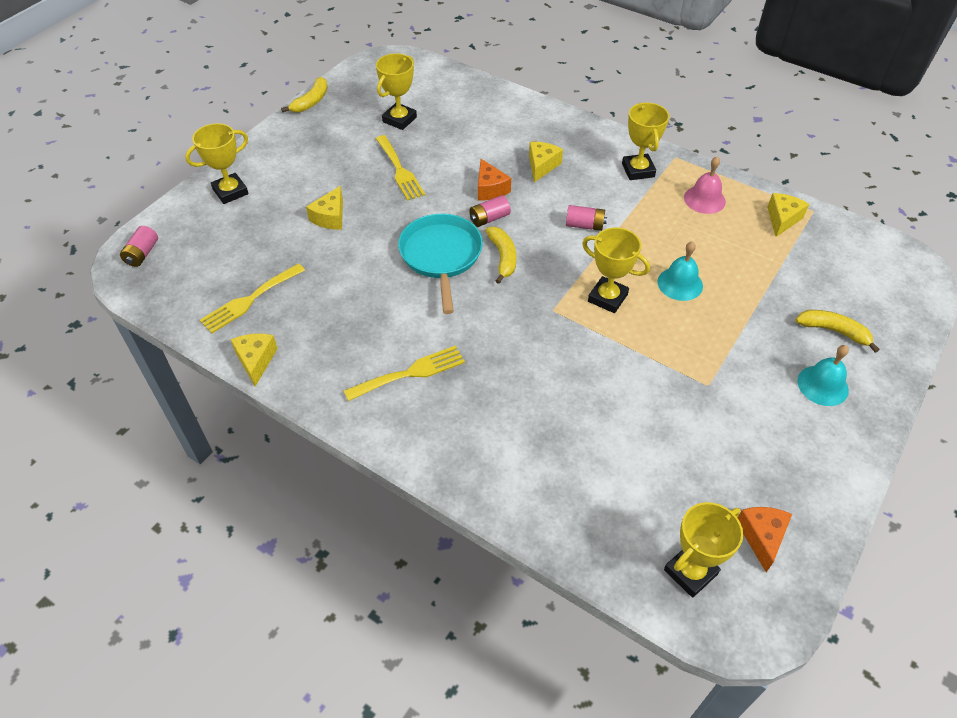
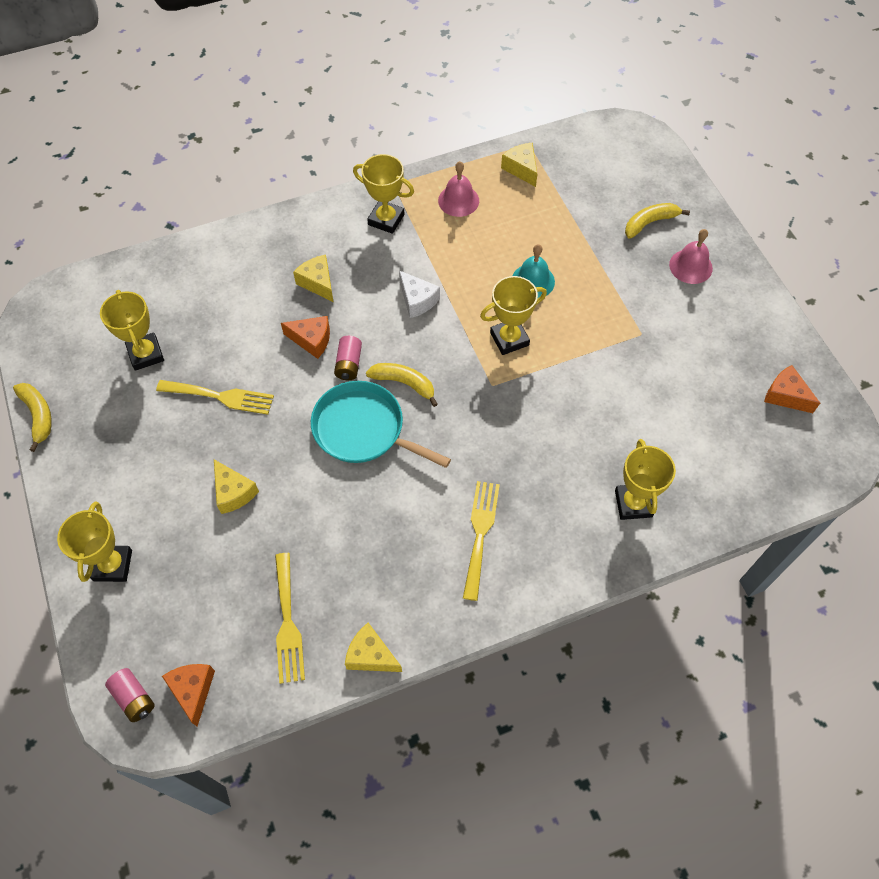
camera: 55 degrees left, 10 degrees up
pink battery [566,205,607,231] -> white cheese [399,270,440,318]
yellow trophy [664,502,743,598] -> yellow trophy moved to [615,439,676,520]
turquoise bell [798,345,849,406] -> pink bell [669,229,713,284]
none -> orange cheese [162,664,215,726]

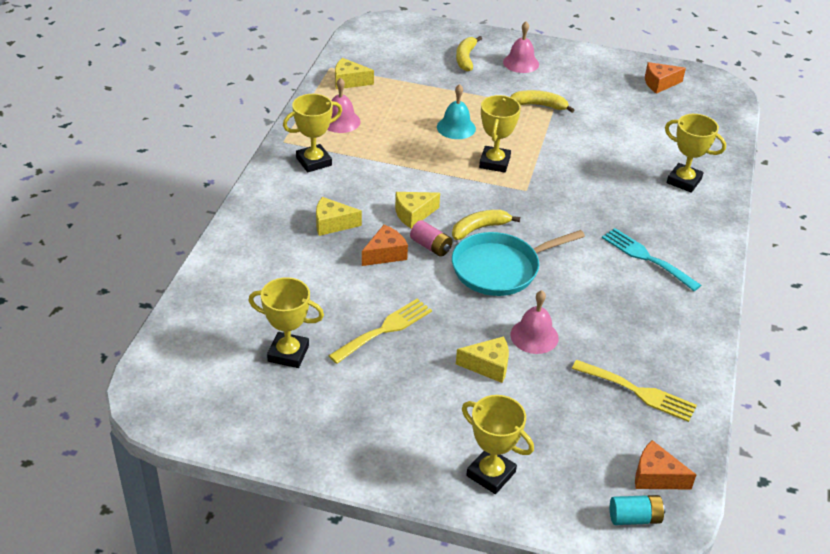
camera: 55 degrees left, 20 degrees down
yellow banana [13,383,52,452] -> yellow banana moved to [510,90,574,113]
pink battery [105,668,155,722] -> turquoise battery [610,495,665,525]
yellow cheese [345,623,402,672] -> yellow cheese moved to [395,192,440,228]
white cheese [399,270,440,318] -> none
yellow fork [463,481,500,601] -> turquoise fork [602,228,701,291]
none -> pink bell [510,290,559,354]

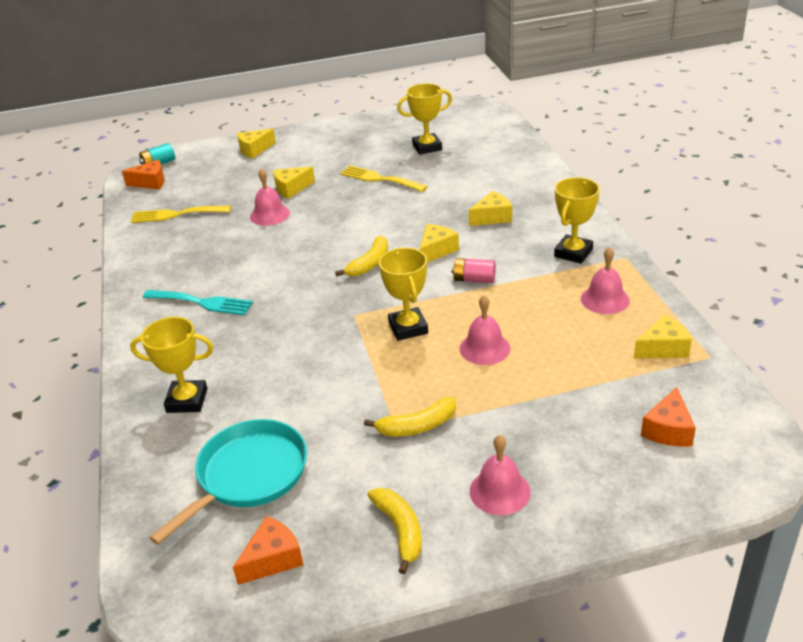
camera: 155 degrees right, 5 degrees down
yellow fork [328,299,432,364] -> yellow fork turned 105 degrees clockwise [340,165,428,192]
orange cheese [362,225,408,266] -> orange cheese moved to [641,387,696,447]
pink battery [410,220,452,257] -> pink battery moved to [451,258,496,283]
turquoise bell [437,84,476,139] -> pink bell [460,295,510,365]
turquoise pan [452,230,585,296] -> turquoise pan moved to [149,419,307,545]
yellow banana [456,36,482,71] -> yellow banana moved to [368,488,422,574]
yellow trophy [462,395,534,494] -> yellow cheese [237,129,276,159]

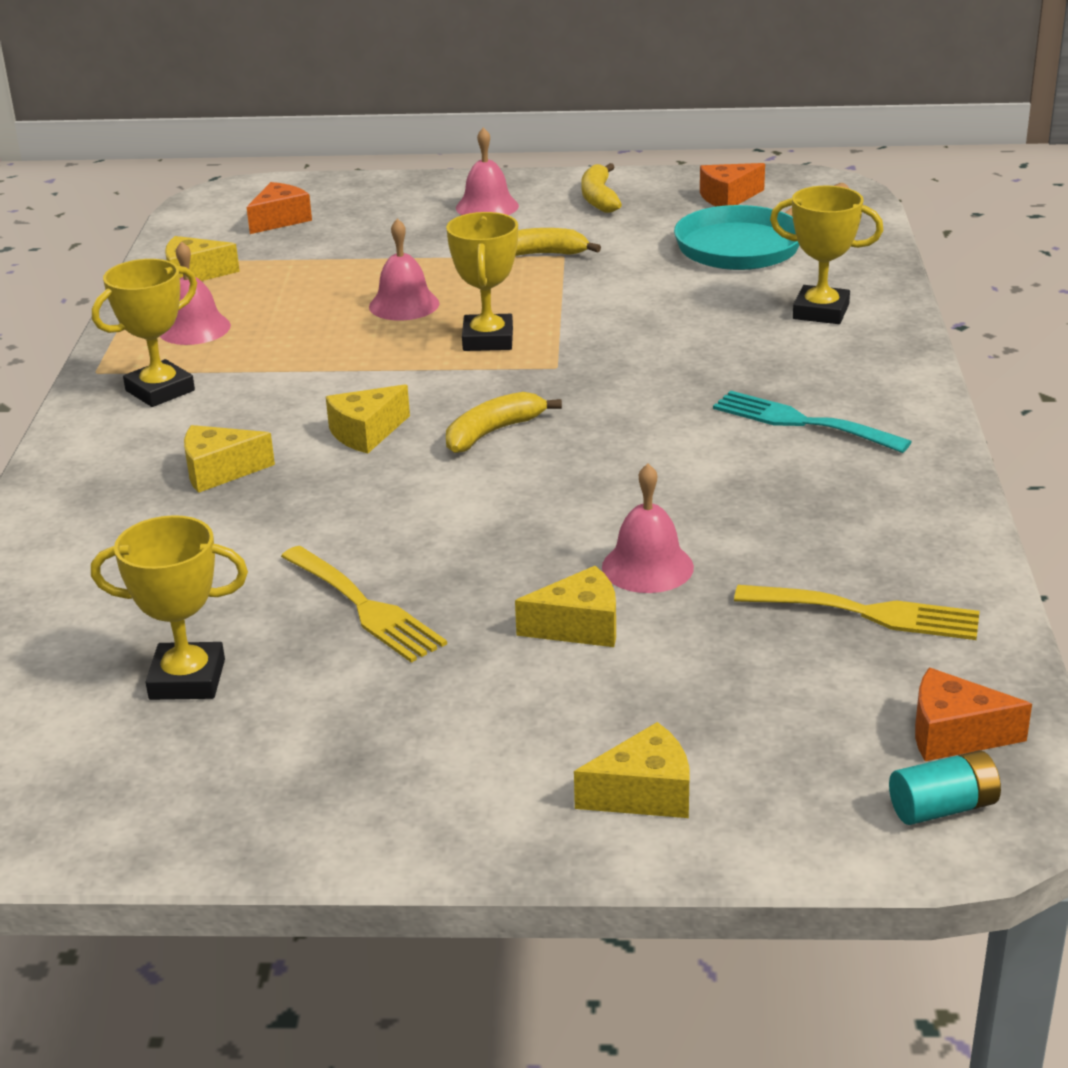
camera: 165 degrees left, 5 degrees down
pink battery [451,258,496,283] -> none

